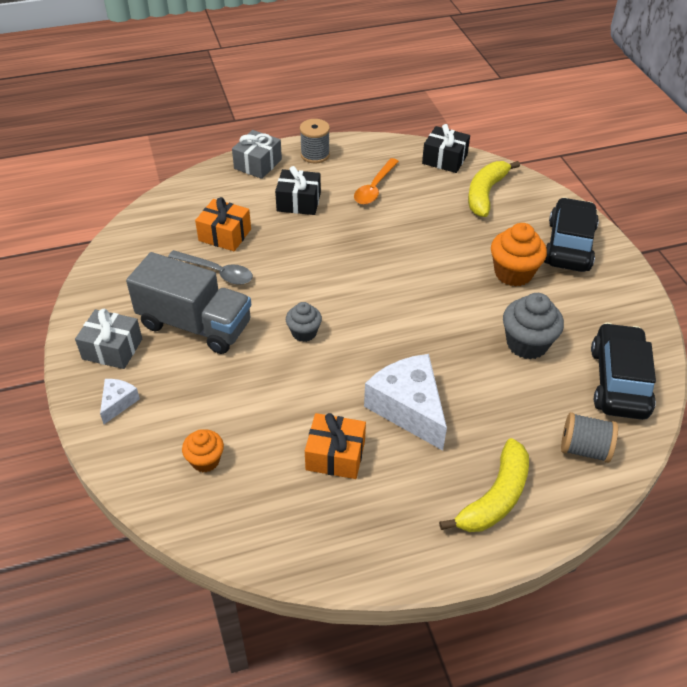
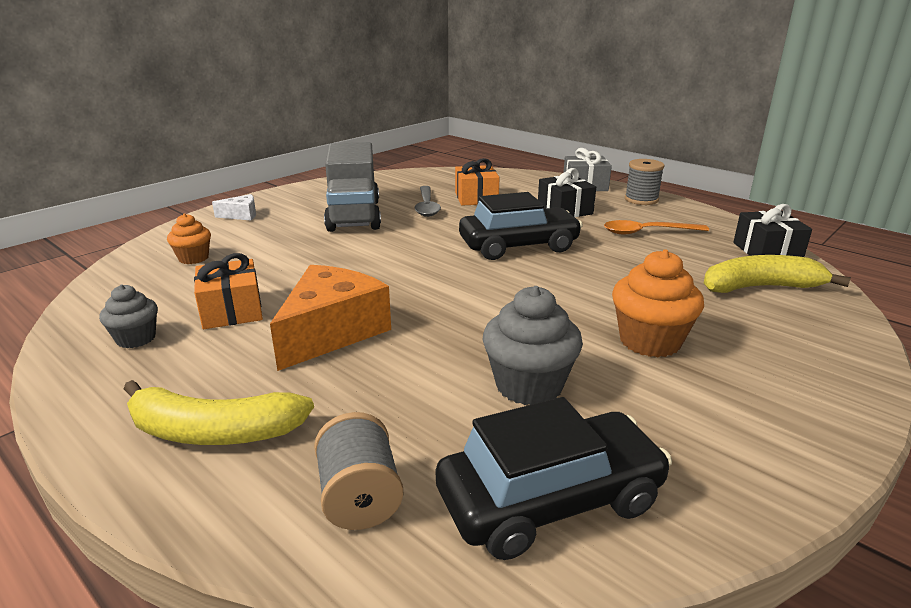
camera: 60 degrees right, 20 degrees down
grey gift [75,309,142,369] -> none
grey cupcake [286,302,322,342] -> grey cupcake moved to [99,284,158,348]
white cheese [364,354,447,451] -> orange cheese [270,265,391,371]
black car [544,197,599,272] -> black car moved to [459,192,583,260]

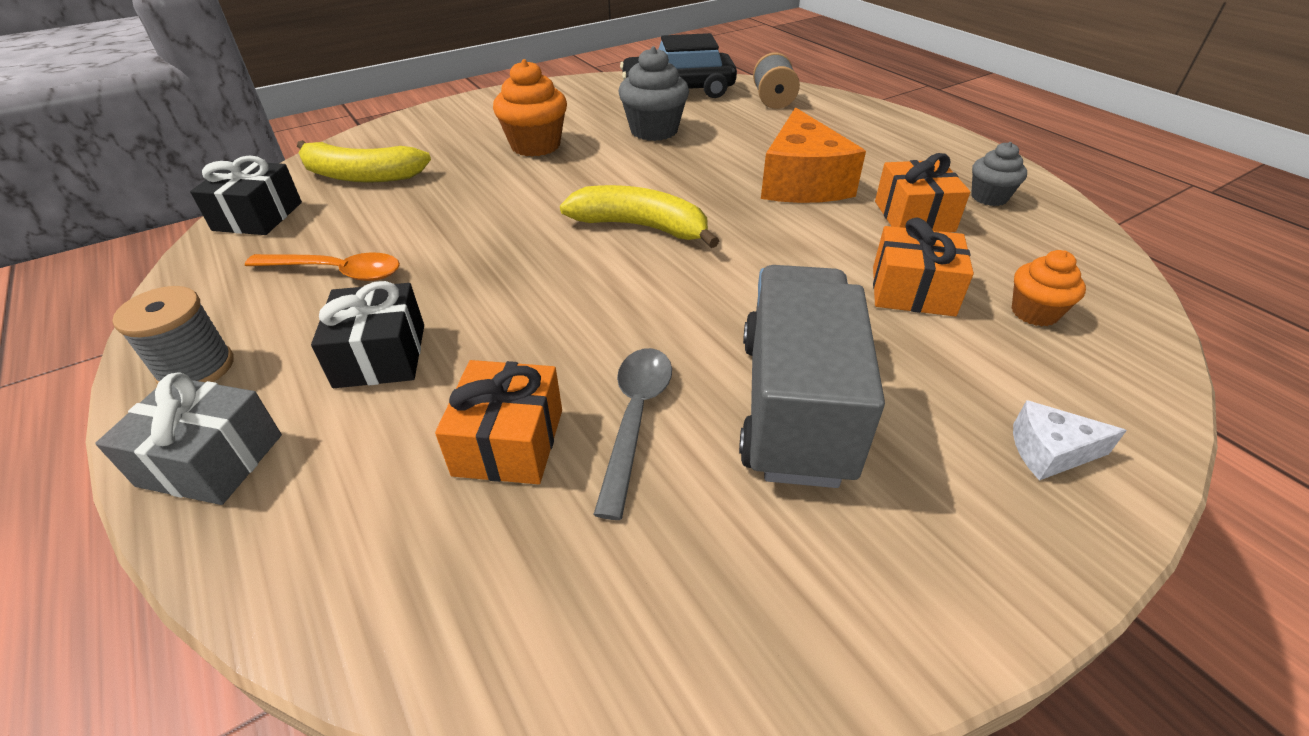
camera: 165 degrees left, 15 degrees up
yellow banana [124,380,314,445] -> yellow banana moved to [560,185,719,248]
orange cheese [270,265,391,371] -> orange cheese turned 45 degrees counterclockwise [761,108,866,203]
black car [459,192,583,260] -> none
none -> orange gift [873,218,974,316]

